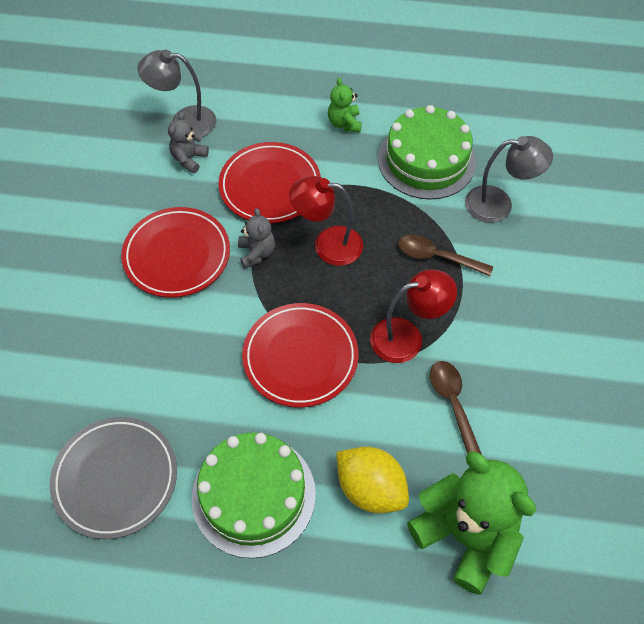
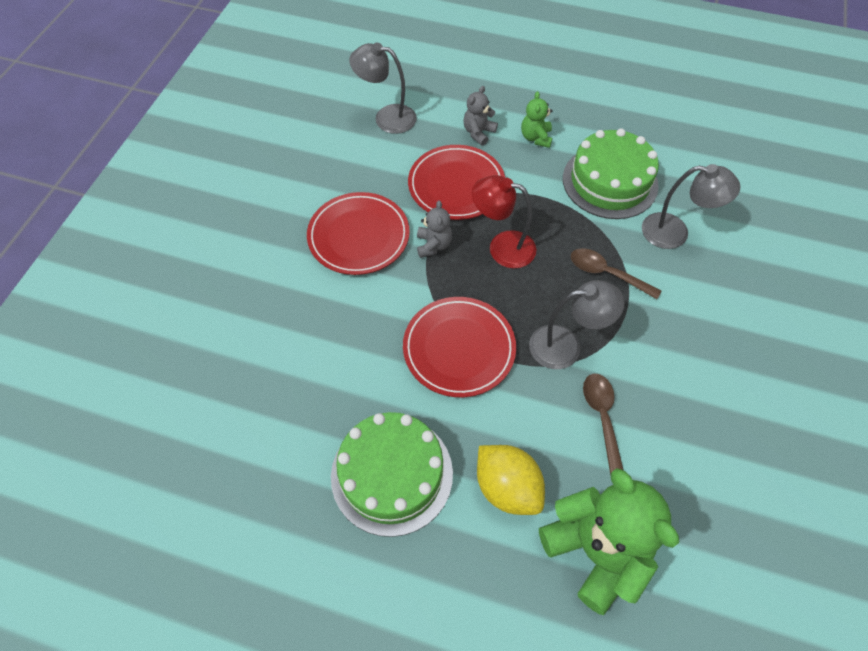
camera: 10 degrees right, 0 degrees up
grey plate [50,417,177,539] -> none
grey teddy bear [168,112,209,173] -> grey teddy bear moved to [463,86,498,146]
red lamp [370,270,457,363] -> grey lamp [529,280,625,369]

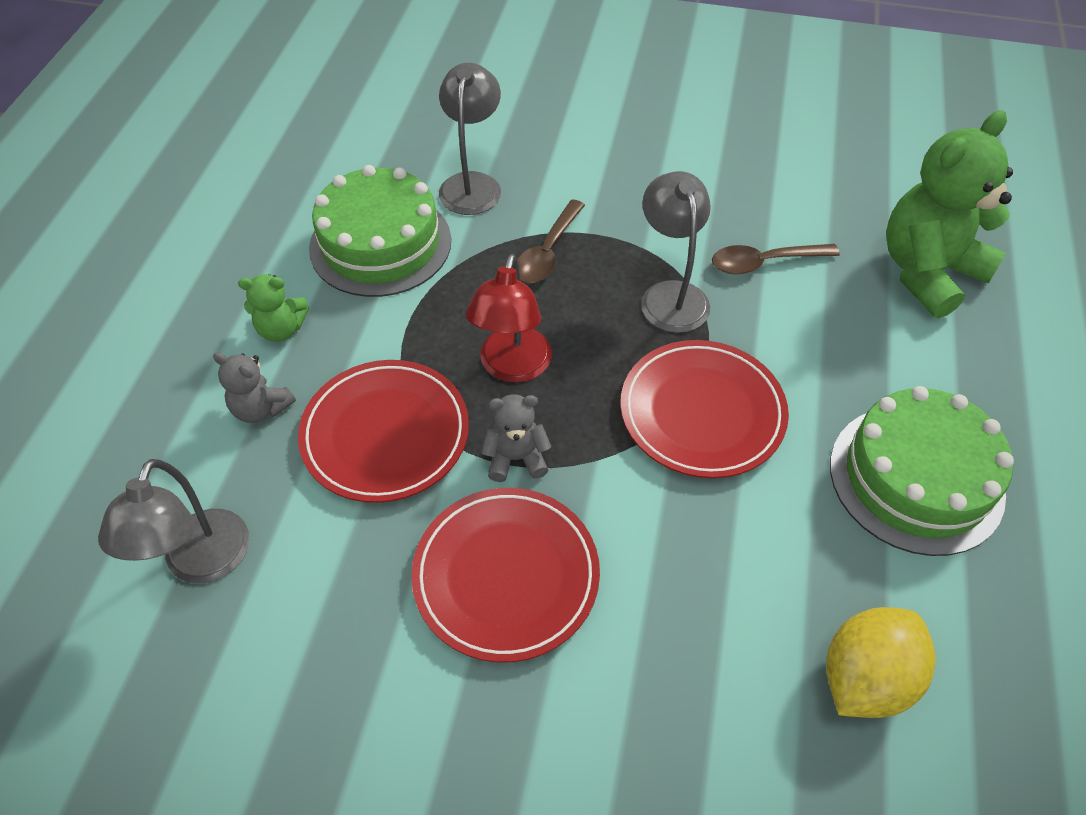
camera: 95 degrees left, 5 degrees down
yellow lemon [477,445,545,515] -> yellow lemon moved to [826,607,936,718]

